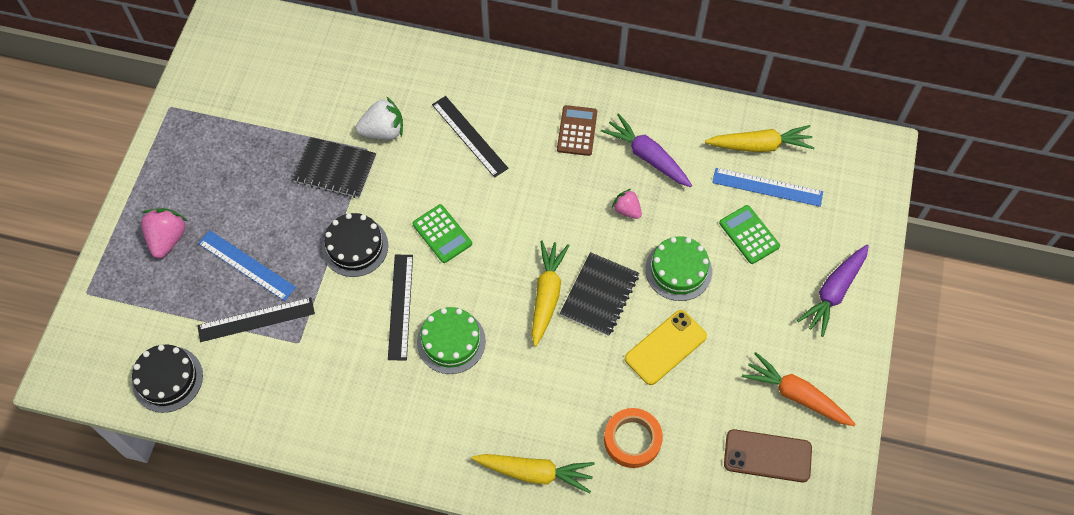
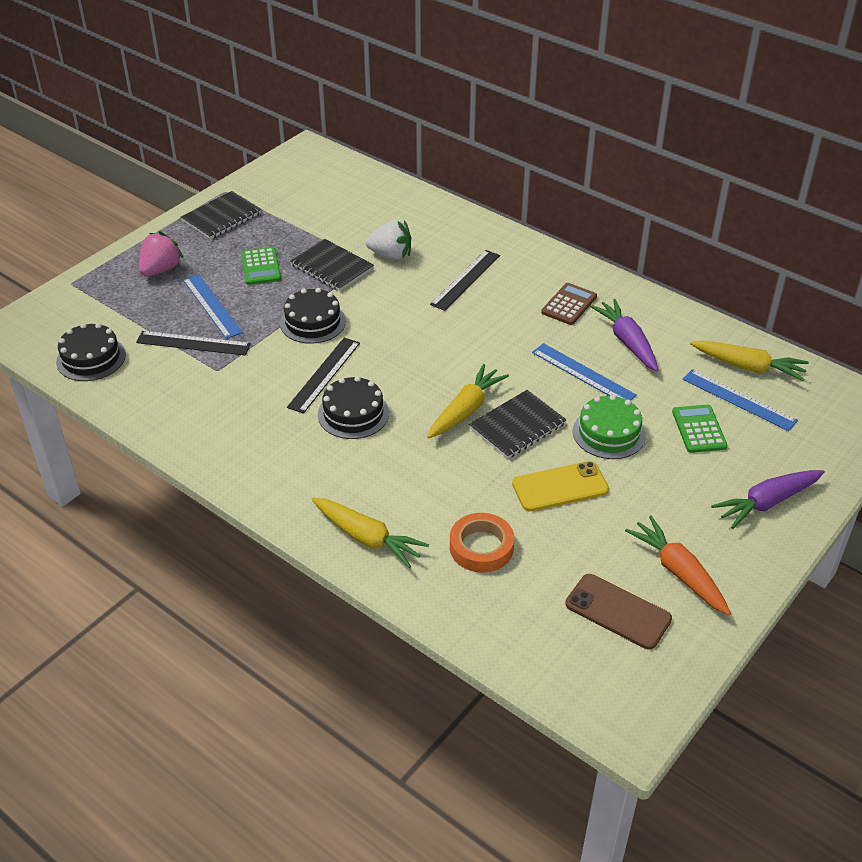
camera: 25 degrees right, 20 degrees down
green calculator [412,204,472,263] -> green calculator moved to [241,247,281,285]
green cake [417,307,486,374] -> black cake [318,376,389,439]
black ruler [432,96,509,178] -> black ruler turned 45 degrees clockwise [430,250,500,311]
pink strawberry [612,189,642,219] -> blue ruler [532,343,637,401]
none -> black notebook [181,191,262,239]

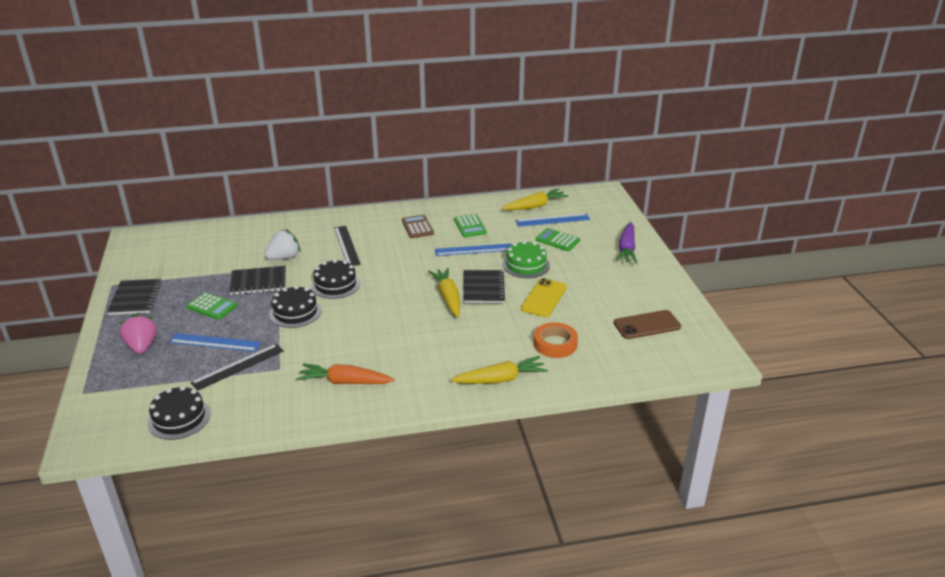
camera: 50 degrees left, 10 degrees down
black ruler [287,338,360,414] -> none
black cake [318,376,389,439] -> black cake moved to [311,259,360,299]
purple carrot [590,299,658,371] -> green calculator [454,214,487,237]
orange carrot [625,516,731,615] -> orange carrot moved to [296,363,395,384]

